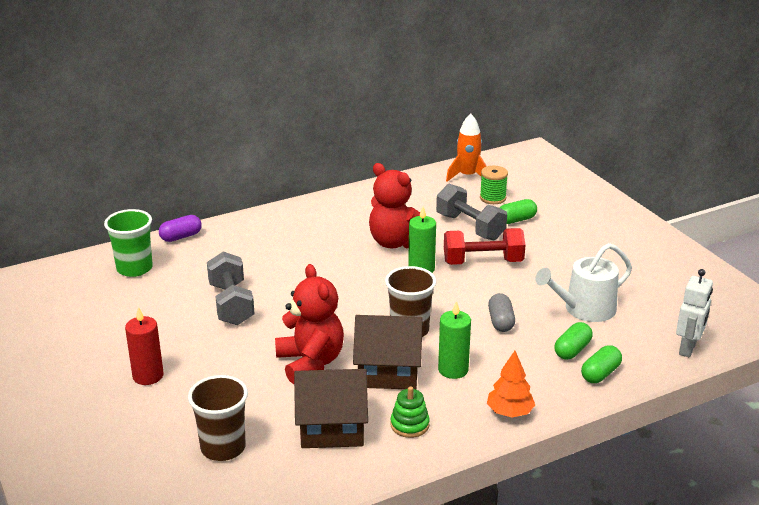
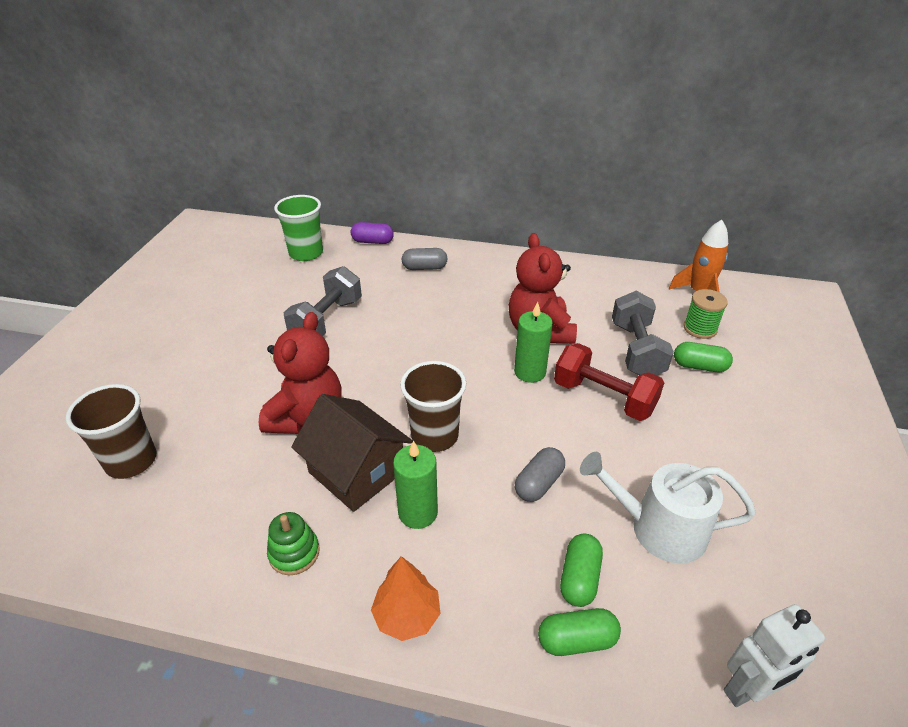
camera: 40 degrees right, 10 degrees up
red candle [125,307,164,385] -> none
brown house [294,369,368,448] -> none
green capsule [555,322,592,360] -> green capsule turned 60 degrees counterclockwise [560,534,603,607]
none -> grey capsule [402,248,448,270]

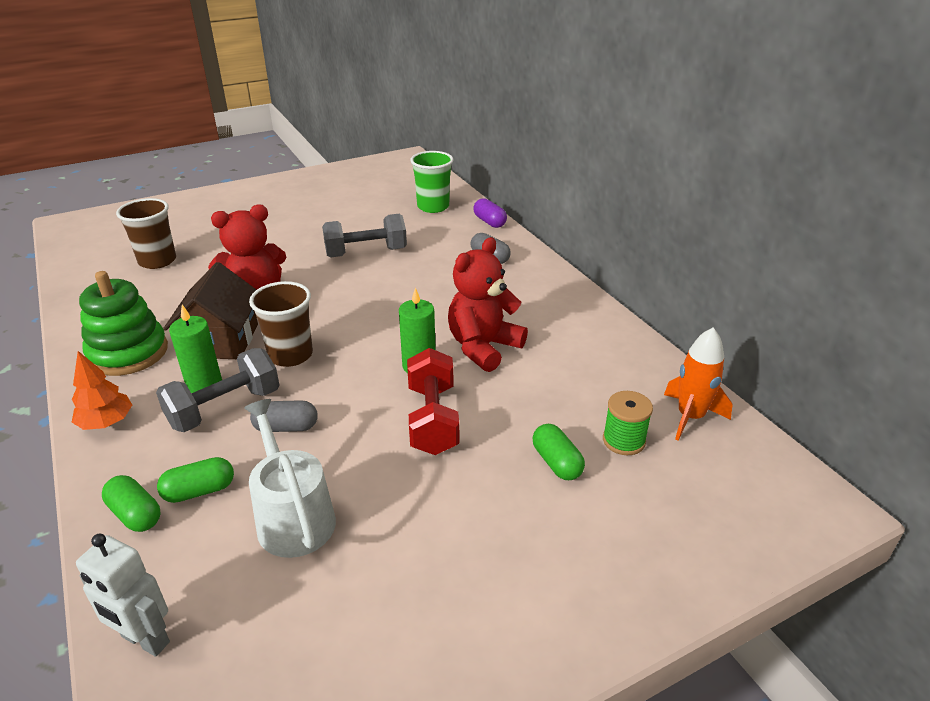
camera: 50 degrees right, 5 degrees down
green stacking toy [267,512,320,575] -> green stacking toy [79,271,168,376], size x1.92
grey dumbbell [612,291,674,375] -> grey dumbbell moved to [156,348,279,432]

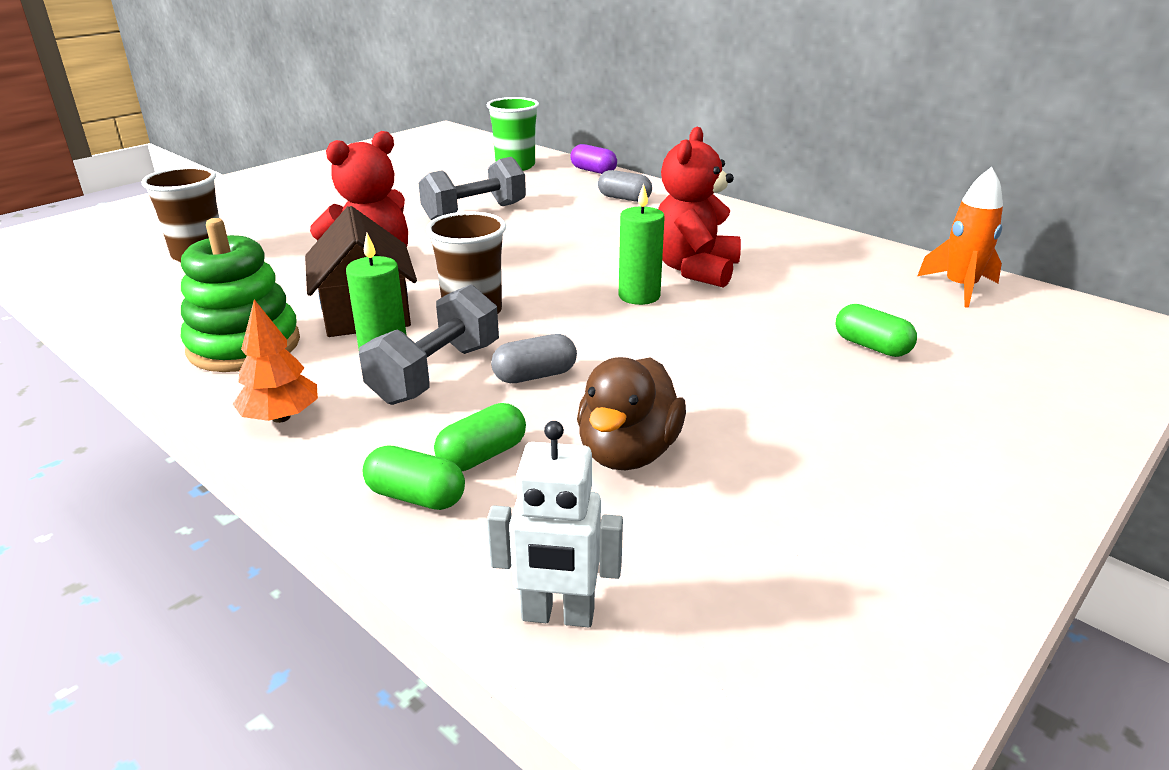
camera: 20 degrees left, 5 degrees down
white watering can [244,399,336,558] -> brown duck [577,357,686,470]
red dumbbell [407,348,459,455] -> none
green spool [603,391,653,455] -> none

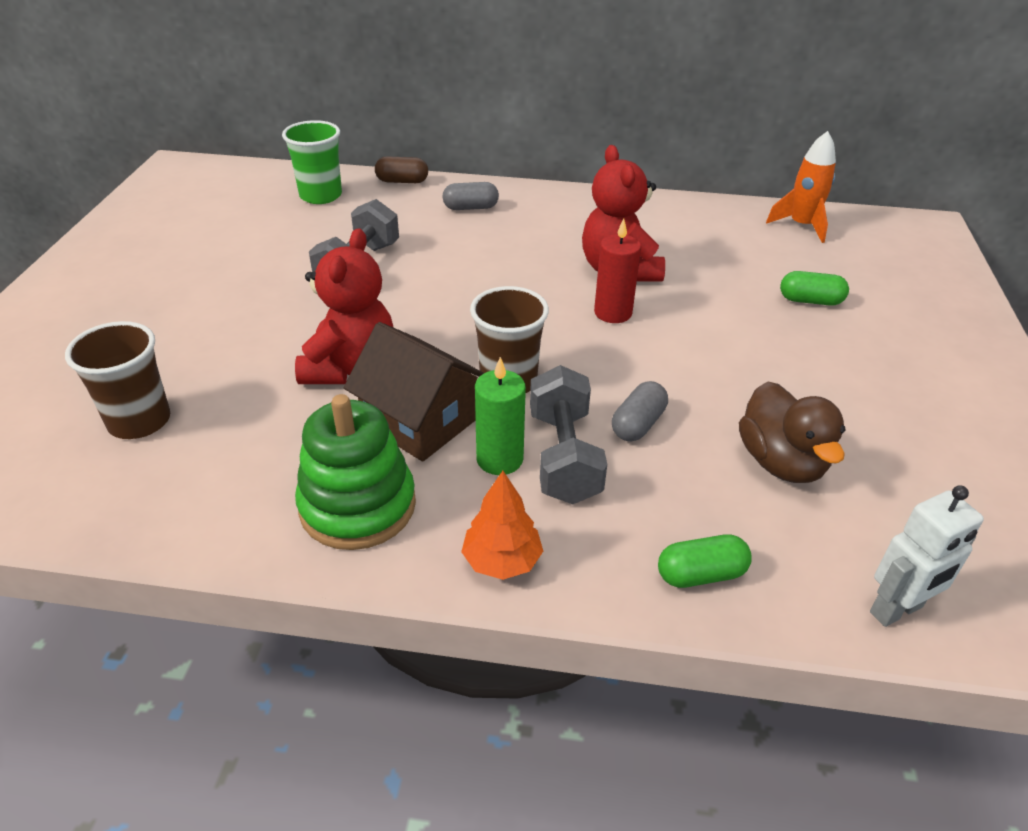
camera: 35 degrees left, 10 degrees up
green capsule [434,403,526,471] -> none
purple capsule [570,144,617,174] -> brown capsule [375,156,428,183]
green candle [619,184,665,305] -> red candle [594,219,641,323]

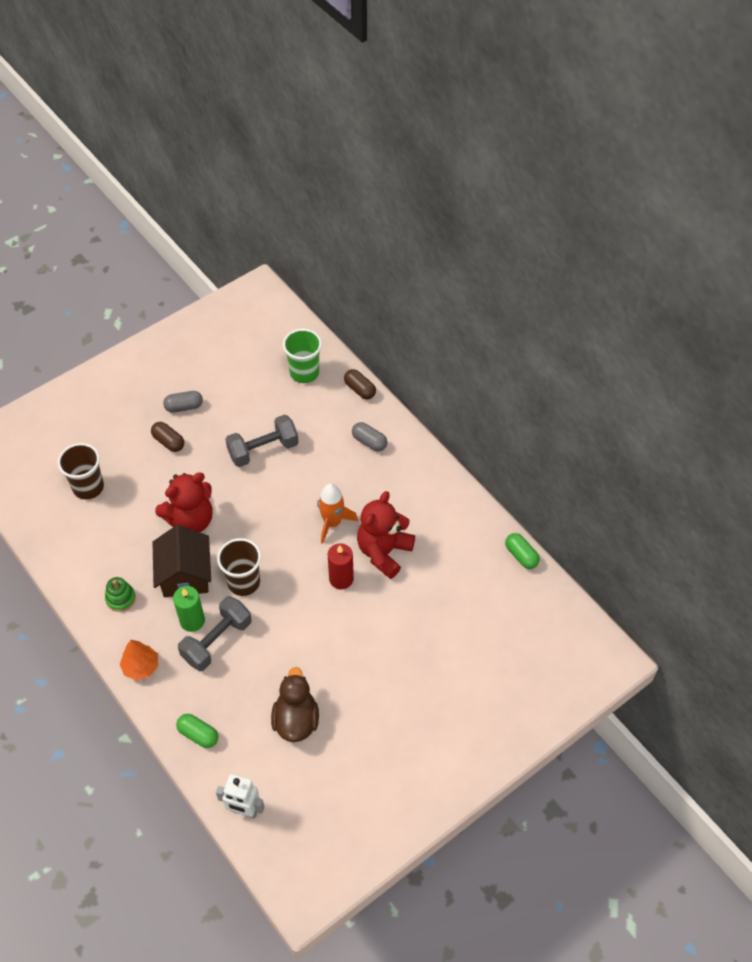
camera: 45 degrees right, 15 degrees up
green stacking toy [295,394,416,550] -> green stacking toy [105,577,136,612], size x0.52
grey capsule [612,381,668,441] -> grey capsule moved to [163,391,203,413]
brown duck [739,381,846,483] -> brown duck turned 150 degrees clockwise [271,667,319,742]
orange rocket [766,131,836,243] -> orange rocket moved to [317,483,358,544]
green capsule [780,271,849,306] -> green capsule moved to [505,533,540,569]
none -> brown capsule [151,422,184,452]

